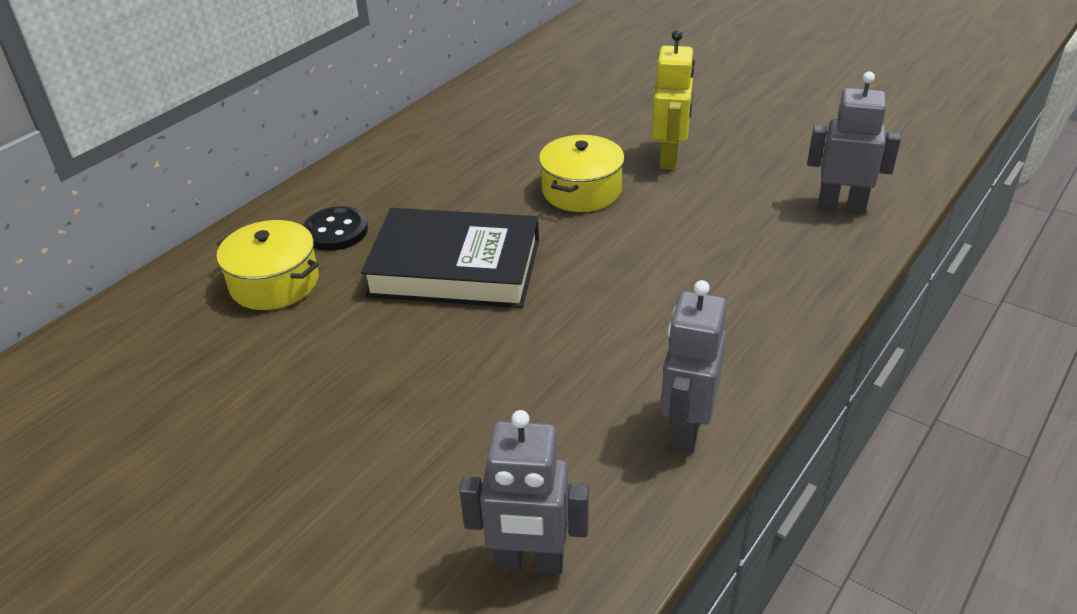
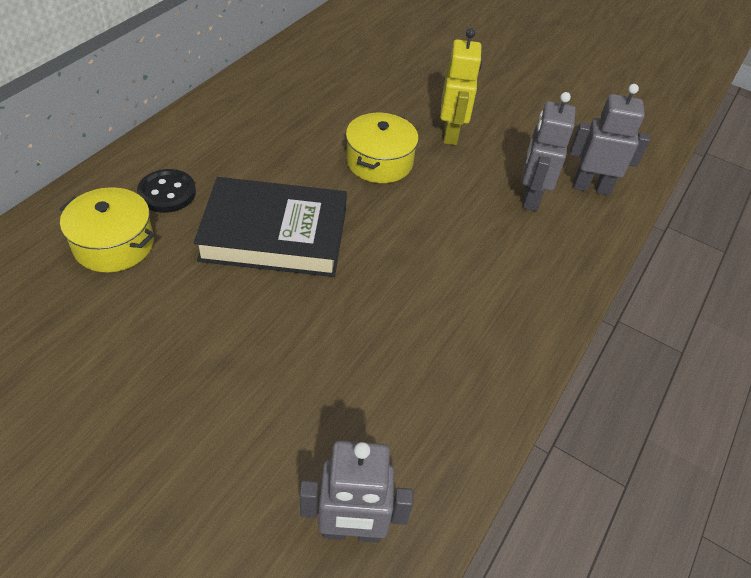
camera: 10 degrees left, 10 degrees up
grey robot [660,280,727,453] -> grey robot moved to [522,92,576,211]

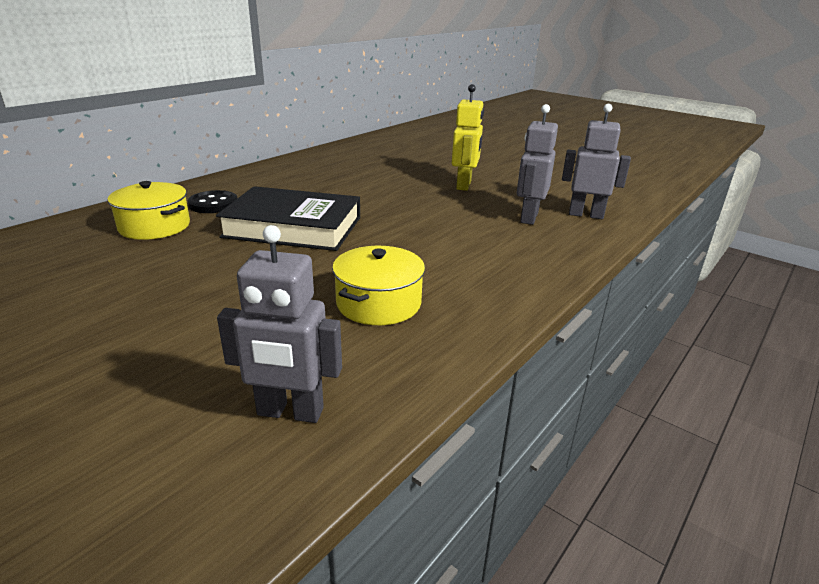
camera: 10 degrees right, 20 degrees down
yellow pot [346,113,419,183] -> yellow pot moved to [332,246,425,325]

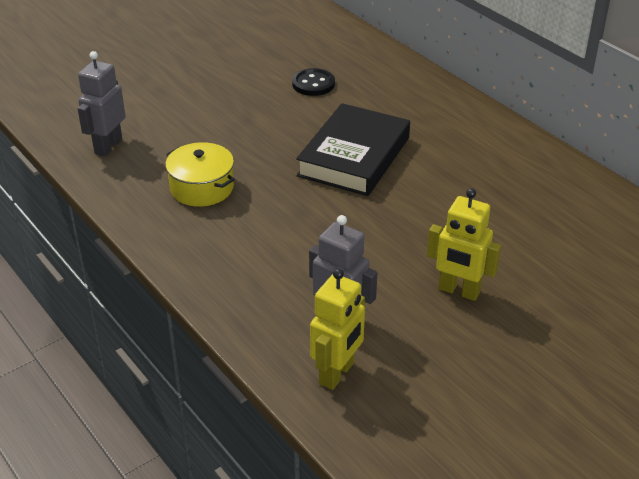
camera: 105 degrees right, 10 degrees up
yellow pot [108,181,190,240] -> none
black button [188,190,238,213] -> black button moved to [292,68,335,96]
grey robot [562,104,631,219] -> yellow robot [310,268,365,390]

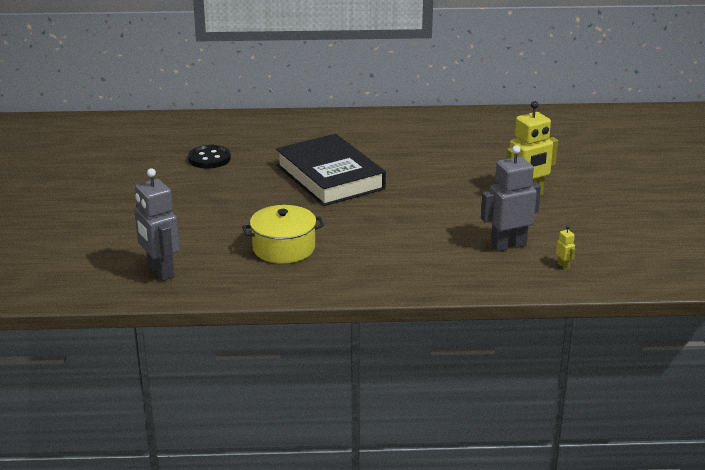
camera: 55 degrees left, 10 degrees down
yellow robot [310,268,365,390] -> yellow robot [556,226,576,270], size x0.41

